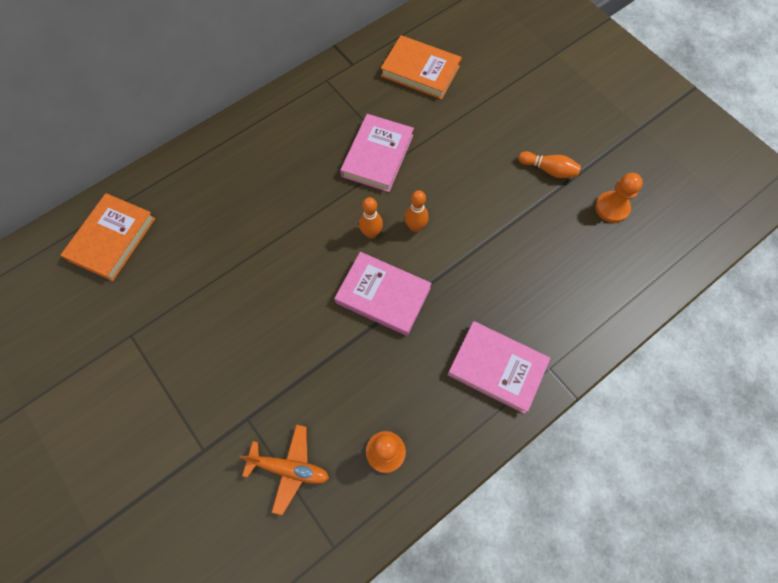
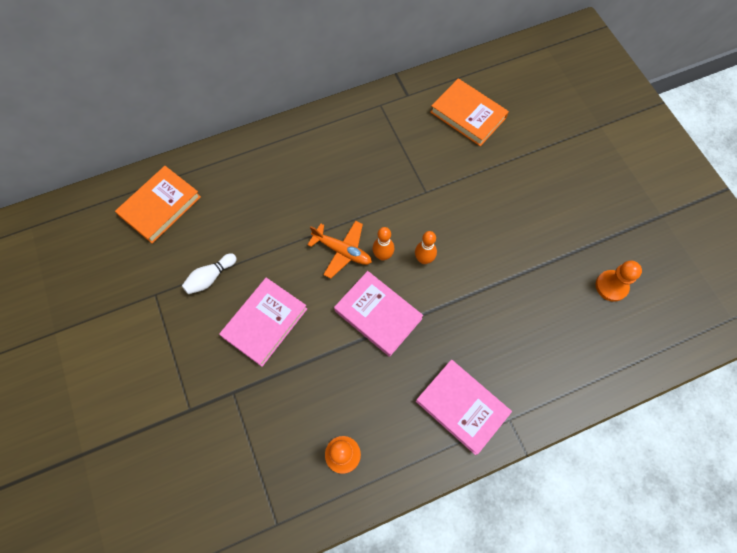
camera: 15 degrees right, 0 degrees up
orange plane [239,424,329,515] -> orange plane moved to [307,220,372,279]
pink book [340,114,414,192] -> pink book moved to [219,278,307,367]
orange bowling pin [518,151,581,178] -> none
none -> white bowling pin [182,253,237,294]

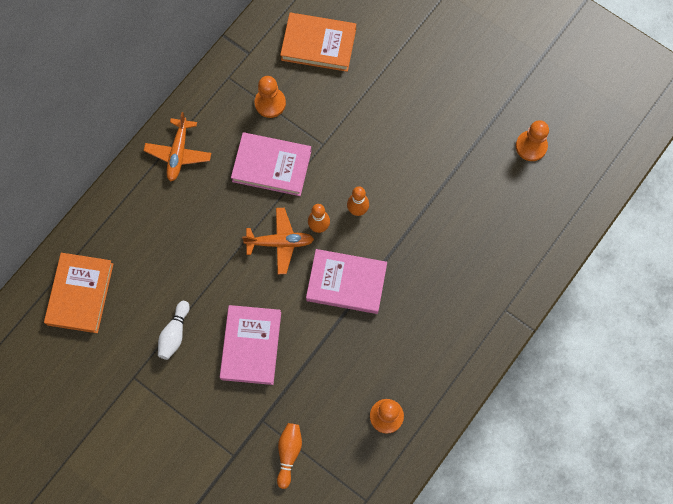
camera: 30 degrees left, 5 degrees up
pink book [416,360,512,455] -> pink book moved to [231,132,311,196]
none -> orange plane [144,112,211,181]
none -> orange pawn [255,76,286,118]
none -> orange bowling pin [277,423,302,489]

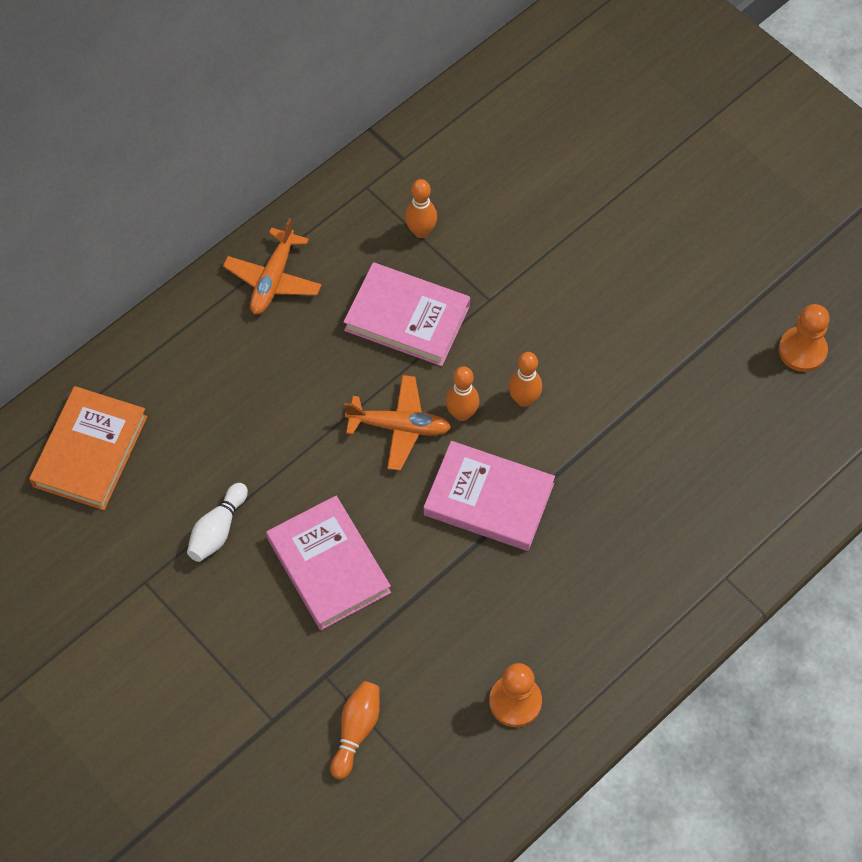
camera: 10 degrees right, 10 degrees down
pink book [220,305,281,385] -> pink book turned 45 degrees counterclockwise [266,496,391,630]
orange pawn [255,76,286,118] -> orange bowling pin [405,179,437,238]
orange book [280,13,356,72] -> none

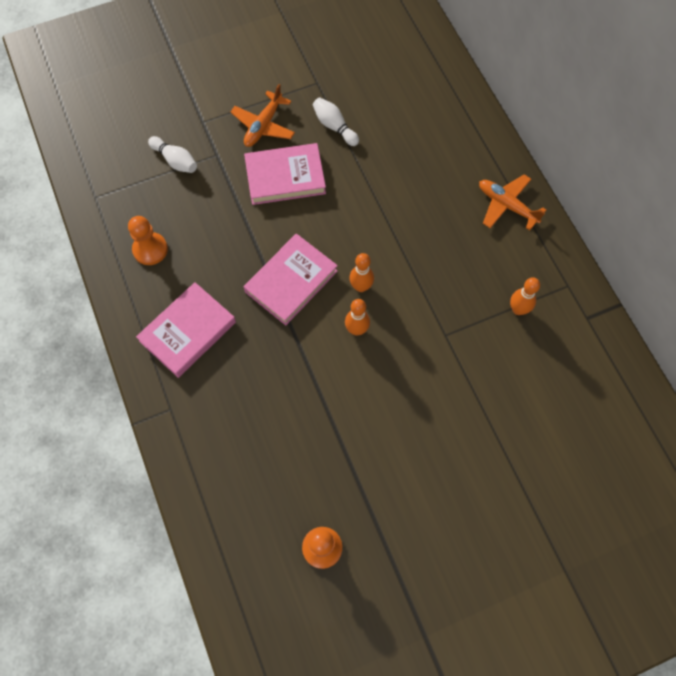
camera: 110 degrees right, 5 degrees up
orange book [29,386,148,510] -> none
orange bowling pin [330,681,380,779] -> white bowling pin [148,136,197,173]
pink book [344,262,470,366] -> pink book moved to [136,282,236,378]
orange plane [344,375,451,471] -> orange plane moved to [231,84,295,147]

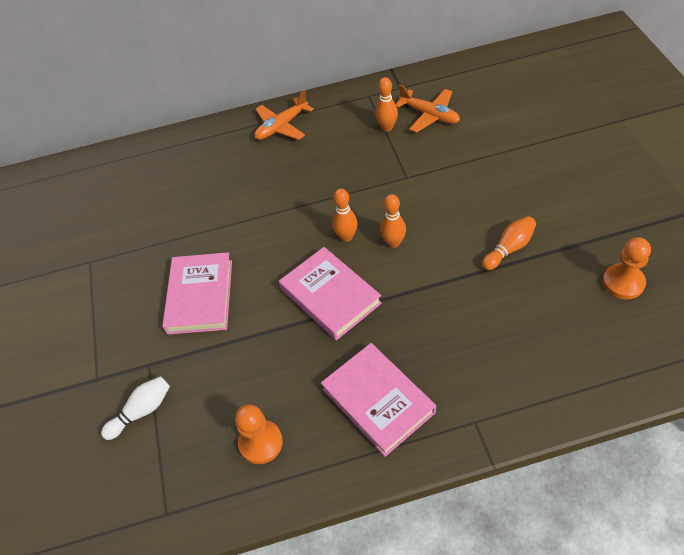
camera: 75 degrees left, 15 degrees down
orange plane [231,84,295,147] -> orange plane moved to [396,85,460,133]
white bowling pin [313,98,359,146] -> none
none -> orange bowling pin [482,216,536,270]

